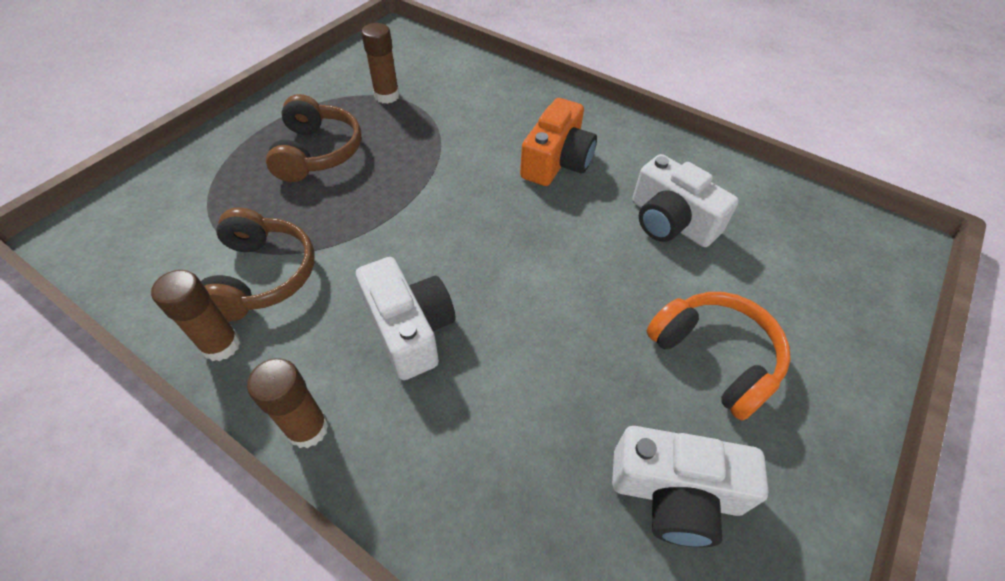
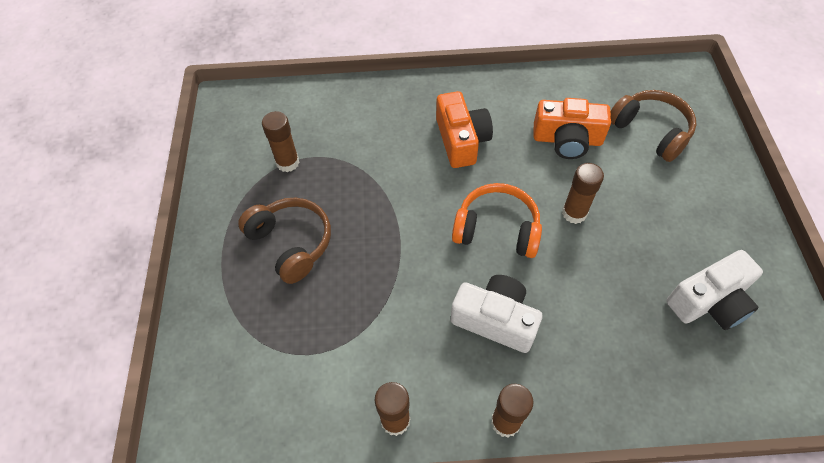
camera: 35 degrees left, 5 degrees up
brown headphones [201,208,315,322] -> brown headphones moved to [610,90,697,162]
white camera [632,154,739,247] -> orange camera [533,98,611,159]
orange headphones [647,292,790,420] -> orange headphones moved to [452,183,542,258]
none -> brown glue stick [562,163,604,224]

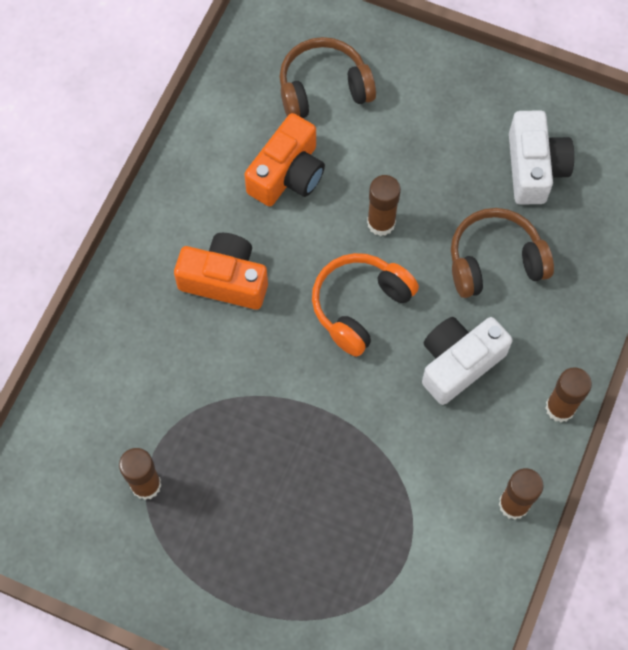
camera: 65 degrees left, 10 degrees up
brown headphones [238,198,331,284] -> brown headphones moved to [451,208,554,298]

